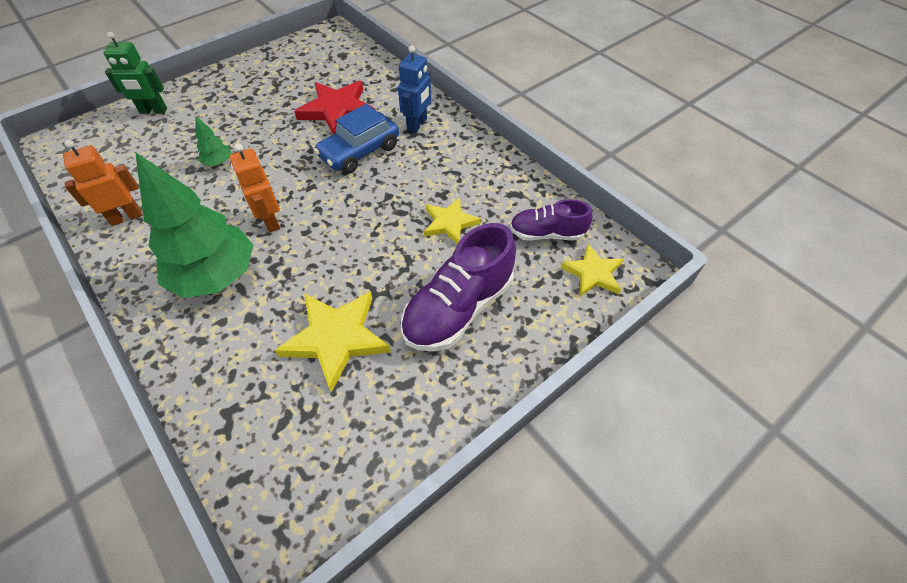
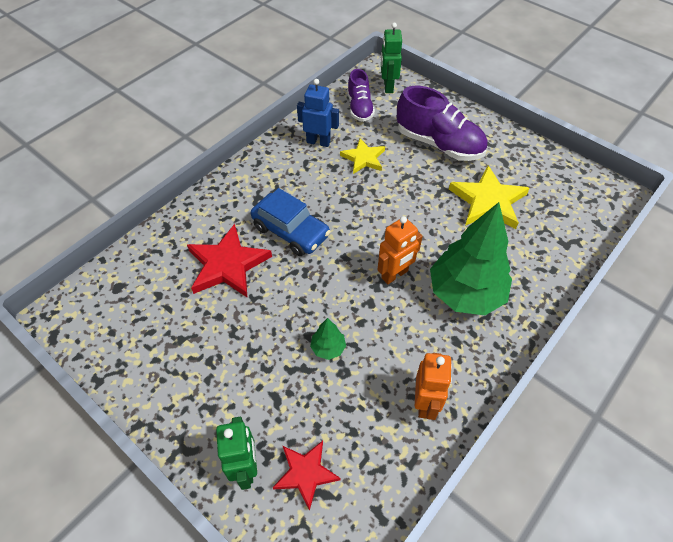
camera: 100 degrees left, 0 degrees up
orange robot [63,140,142,226] -> orange robot turned 135 degrees counterclockwise [415,353,452,420]
blue robot [398,45,431,133] -> blue robot moved to [297,79,339,147]
yellow star [561,244,623,296] -> green robot [381,23,402,93]
none -> red star [273,441,340,511]

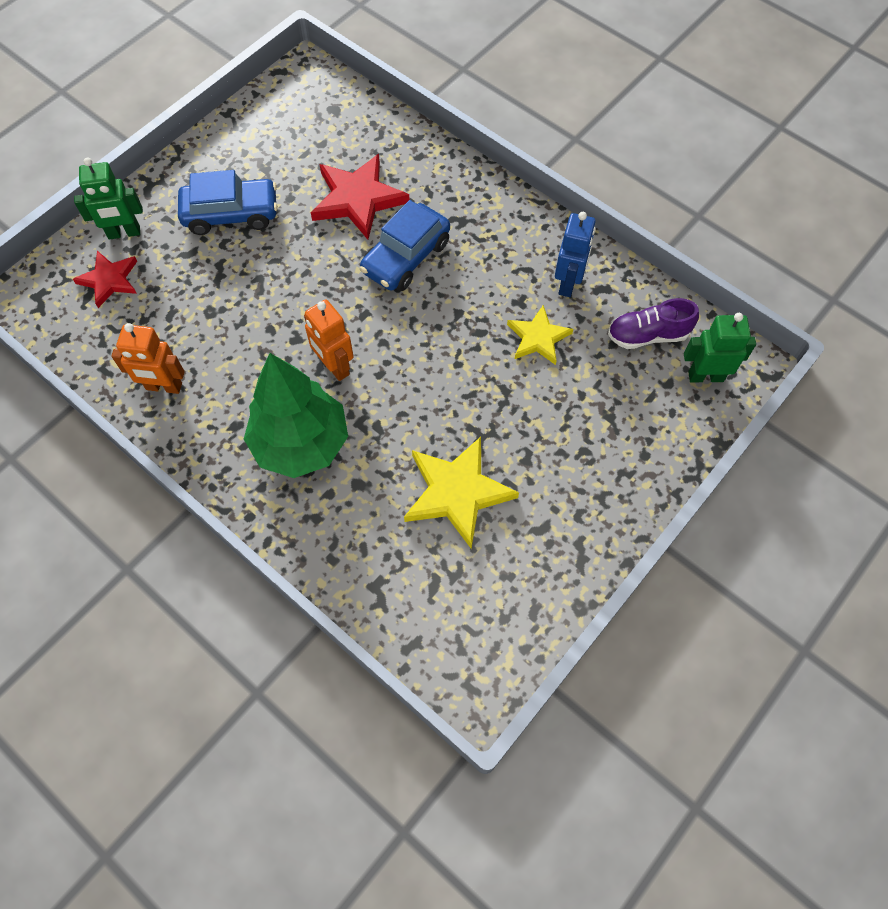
camera: 90 degrees right, 10 degrees up
green tree [310,318,346,360] -> none
purple shoe [397,86,488,161] -> none
none -> blue car [178,170,278,235]

